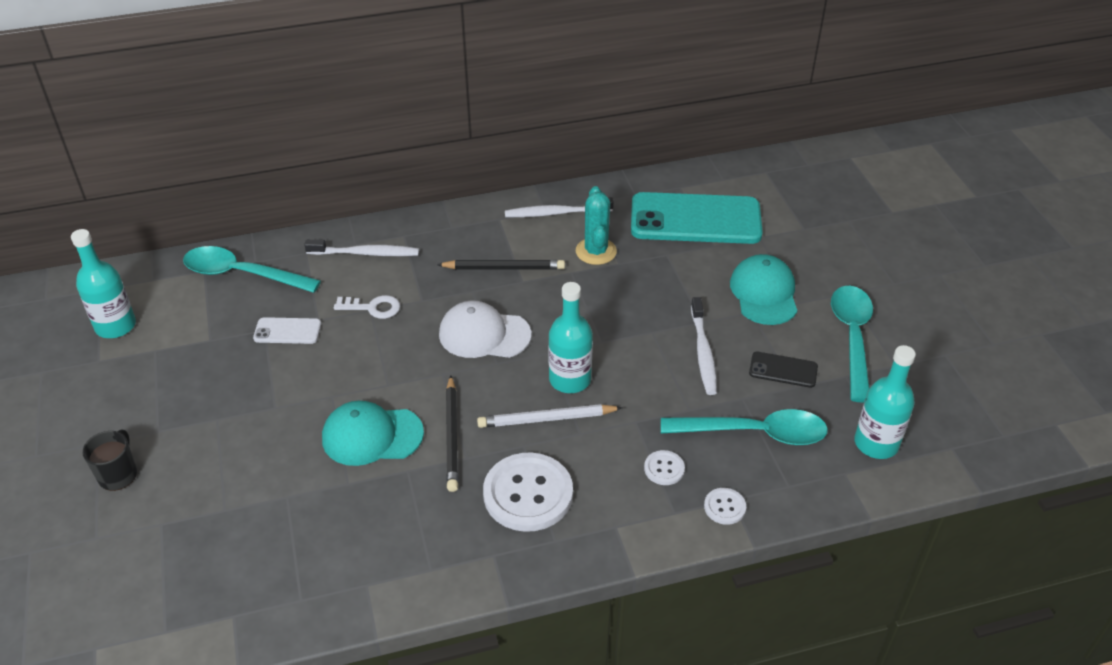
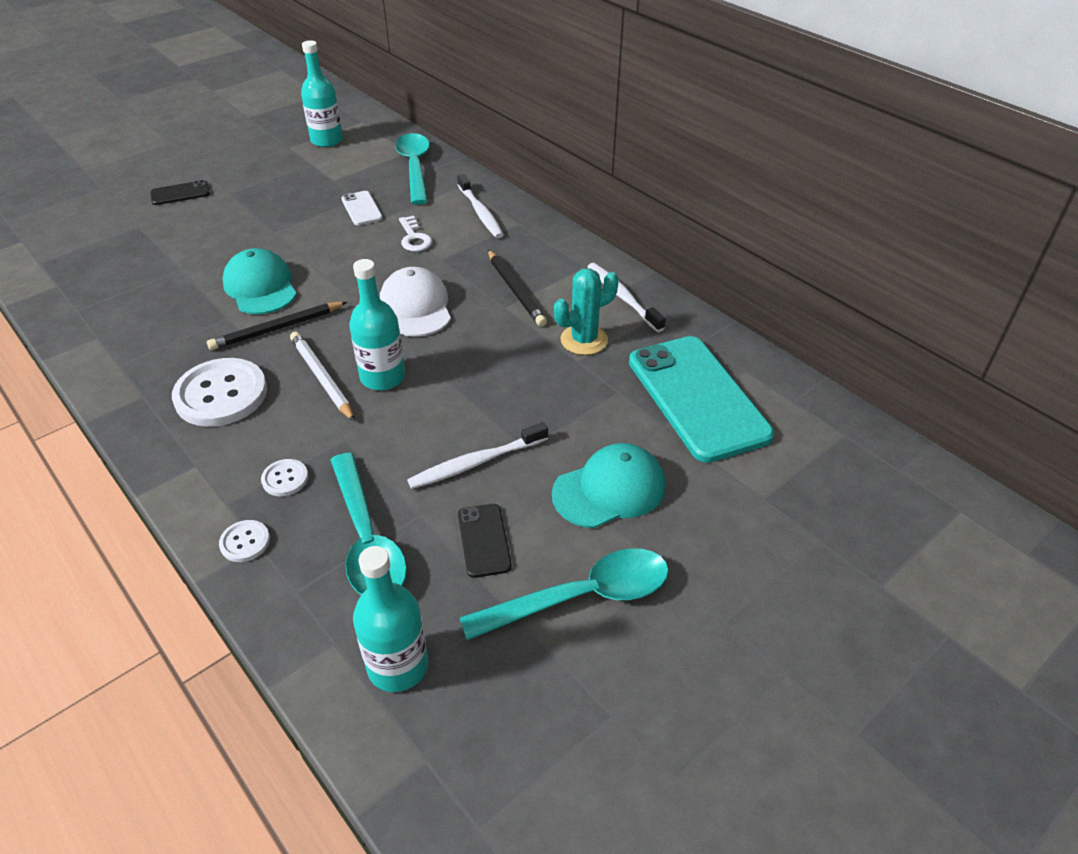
camera: 65 degrees right, 0 degrees up
black mug [82,429,137,491] -> black phone [151,180,210,205]

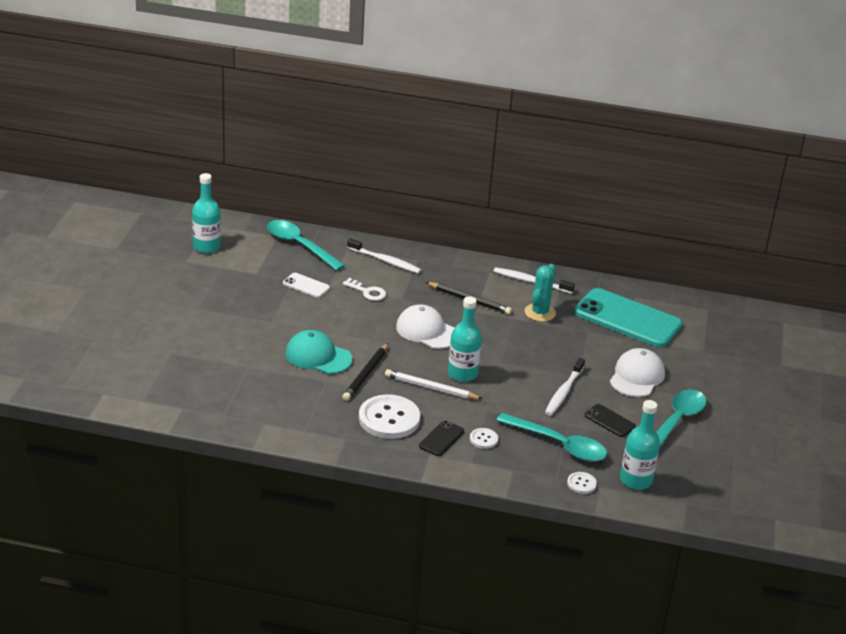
camera: 40 degrees left, 10 degrees down
black phone [151,180,210,205] -> black phone moved to [419,420,464,456]
white button [219,520,270,562] -> white button moved to [567,472,597,494]
turquoise cap [552,443,665,528] -> white cap [610,348,665,397]

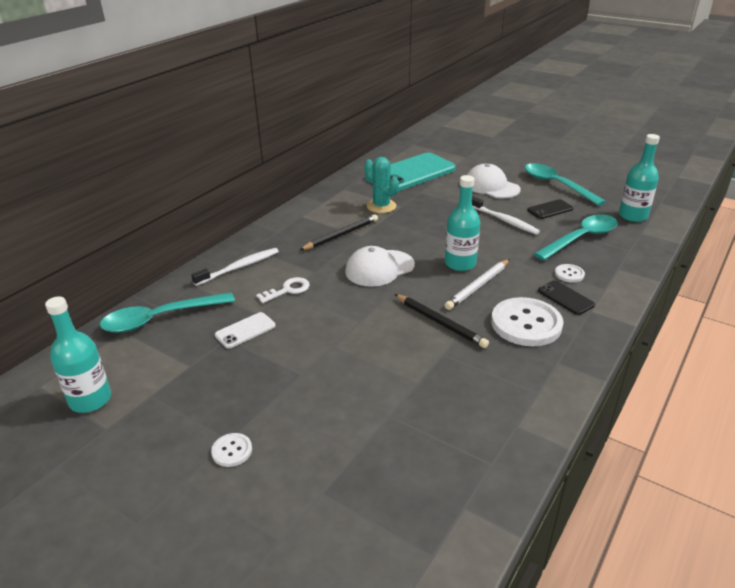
camera: 65 degrees left, 0 degrees up
turquoise cap [285,330,352,374] -> none
white toothbrush [494,267,575,294] -> none
white button [567,472,597,494] -> white button moved to [211,433,252,467]

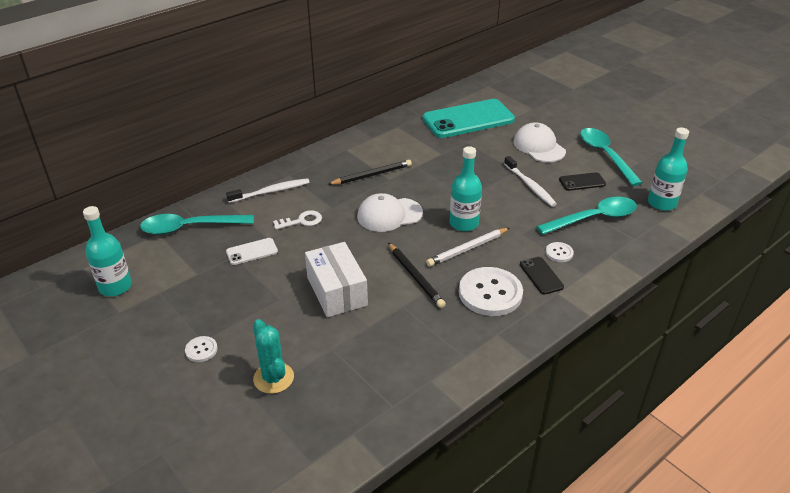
camera: 15 degrees right, 5 degrees up
turquoise cactus [364,157,399,213] -> turquoise cactus moved to [253,319,294,394]
none -> white box [305,242,368,317]

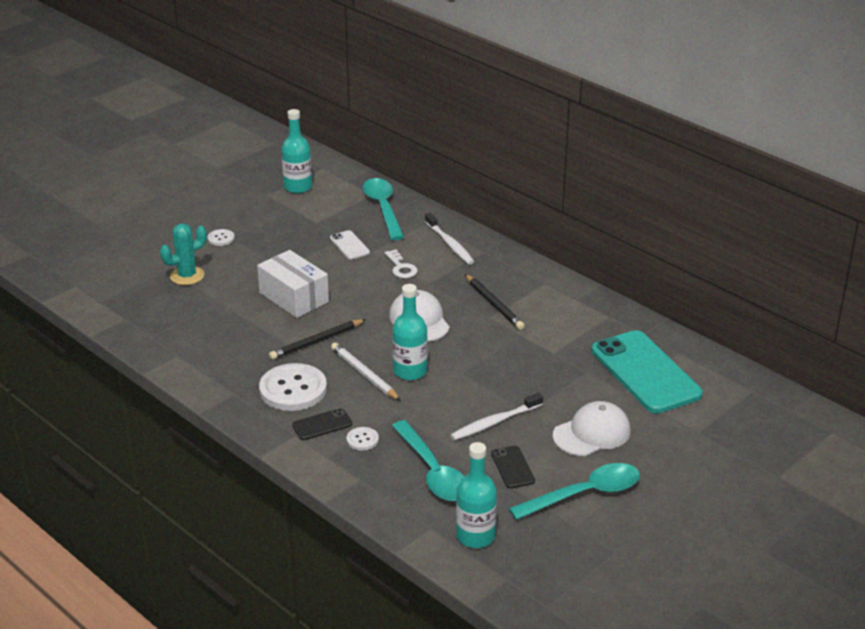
camera: 85 degrees right, 5 degrees down
white box [305,242,368,317] -> white box turned 75 degrees clockwise [257,250,329,318]

